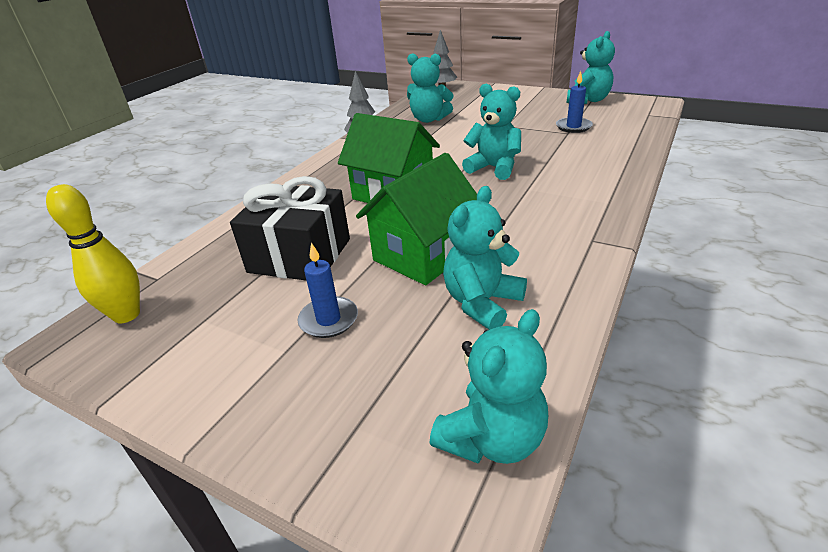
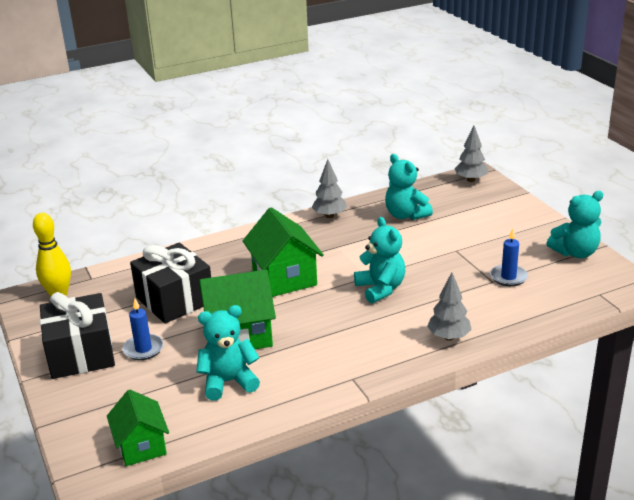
camera: 35 degrees right, 5 degrees down
turquoise teddy bear [430,309,548,464] -> green house [107,389,169,466]
none -> black gift [40,292,115,379]
none -> grey tree [427,272,472,341]

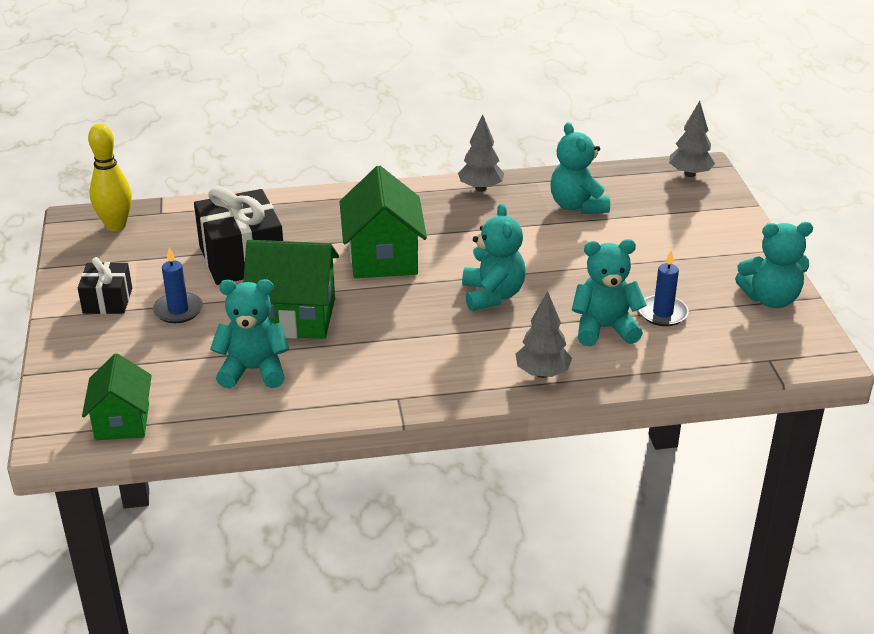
camera: 15 degrees right, 5 degrees up
black gift [40,292,115,379] -> black gift [78,257,132,314], size x0.57
none -> turquoise teddy bear [572,239,647,346]

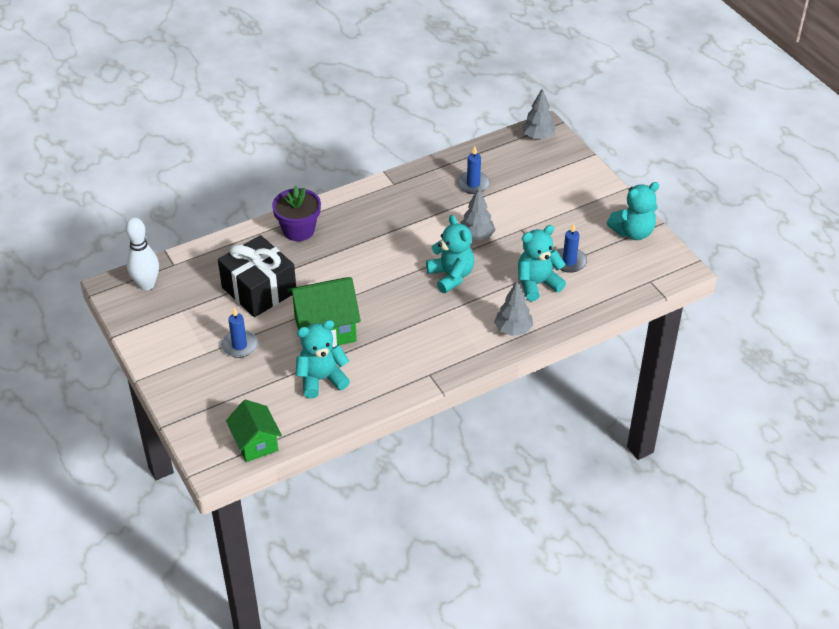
camera: 20 degrees left, 10 degrees up
black gift [78,257,132,314] -> none
yellow bowling pin [88,123,132,231] -> white bowling pin [126,218,159,290]
green house [340,166,427,278] -> none
grey tree [458,114,504,192] -> grey tree moved to [460,187,495,241]
turquoise teddy bear [551,122,610,214] -> blue candle [457,146,490,194]
none -> purple flower pot [272,186,321,241]

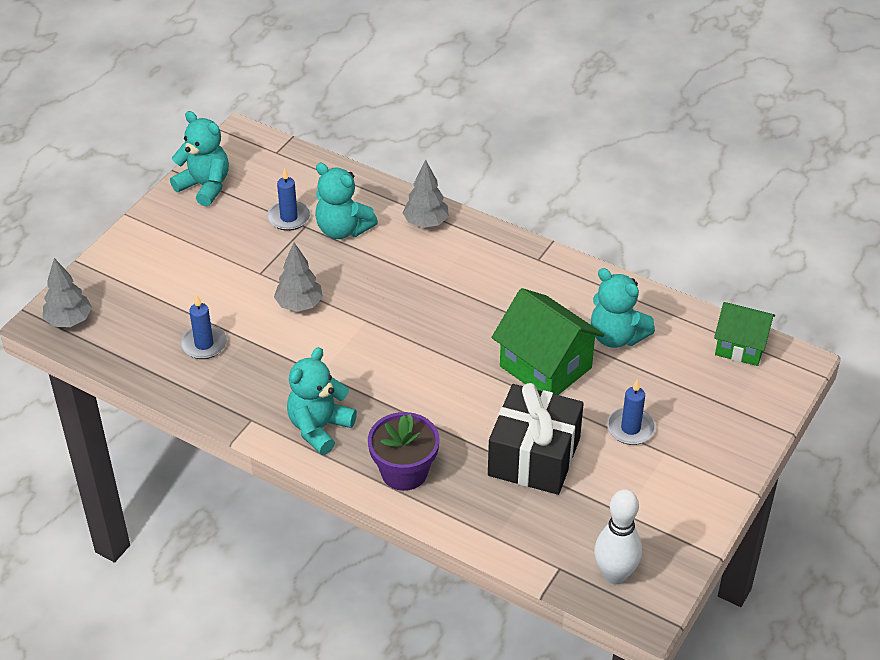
camera: 120 degrees left, 0 degrees up
green house [226,400,282,462] -> green house turned 75 degrees clockwise [714,302,775,366]
turquoise teddy bear [426,215,474,293] -> turquoise teddy bear moved to [287,347,357,455]

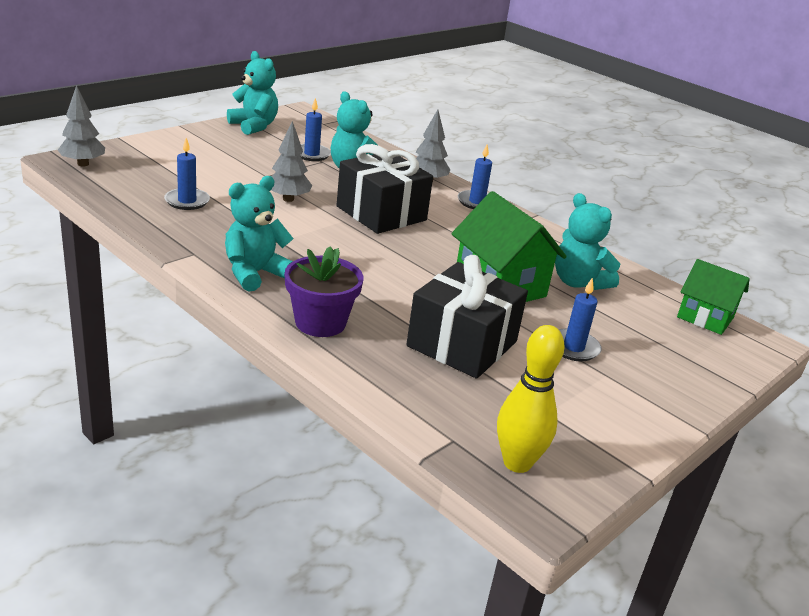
camera: 10 degrees right, 15 degrees down
white bowling pin [594,489,642,584] -> yellow bowling pin [497,325,565,473]
none -> black gift [337,144,433,234]
none -> blue candle [458,144,492,209]

